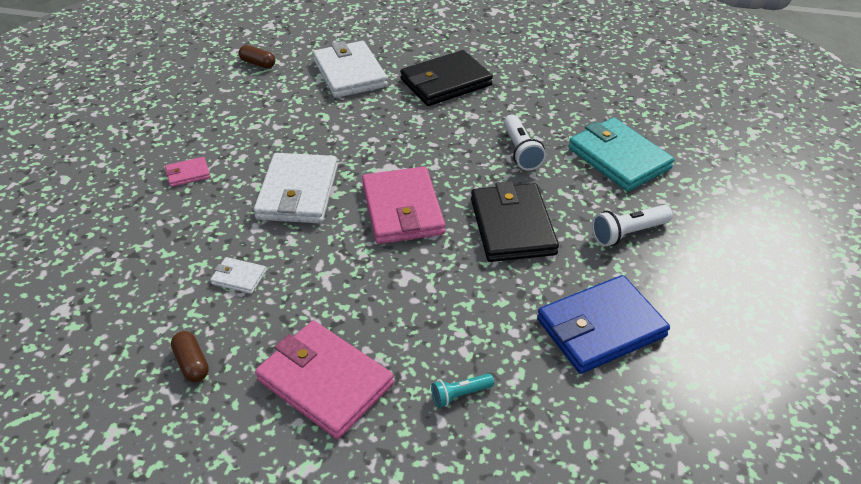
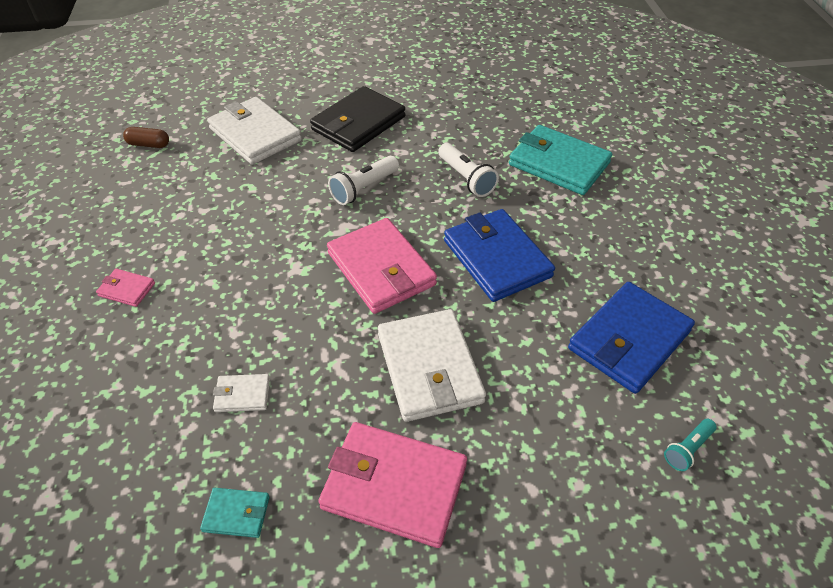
camera: 20 degrees left, 5 degrees up
pink wallet [165,157,210,187] -> pink wallet turned 60 degrees clockwise [96,269,155,307]
brown capsule [171,331,209,382] -> turquoise wallet [200,488,270,538]
white wallet [254,153,338,223] -> white wallet moved to [378,309,486,422]
turquoise flashlight [431,373,494,408] -> turquoise flashlight moved to [664,419,716,471]
black wallet [471,181,559,262] -> blue wallet [444,209,555,302]
white flashlight [592,205,673,247] -> white flashlight moved to [328,156,399,205]

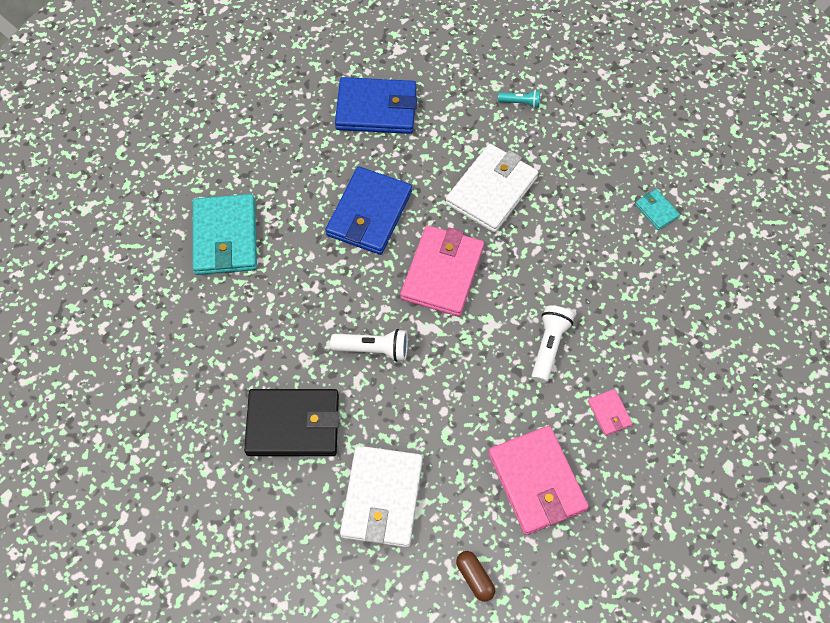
camera: 130 degrees left, 15 degrees up
white wallet [213,374,270,412] -> none
pink wallet [318,422,467,548] -> pink wallet moved to [488,426,589,535]
white flashlight [438,143,499,197] -> white flashlight moved to [532,305,574,383]
turquoise flashlight [664,419,716,471] -> turquoise flashlight moved to [498,90,540,108]

